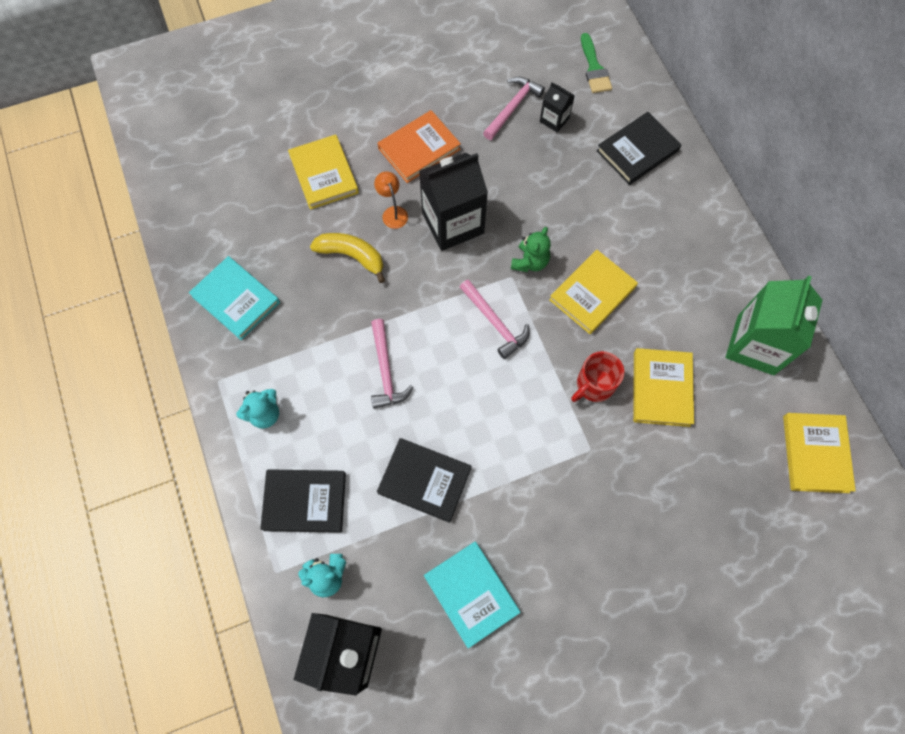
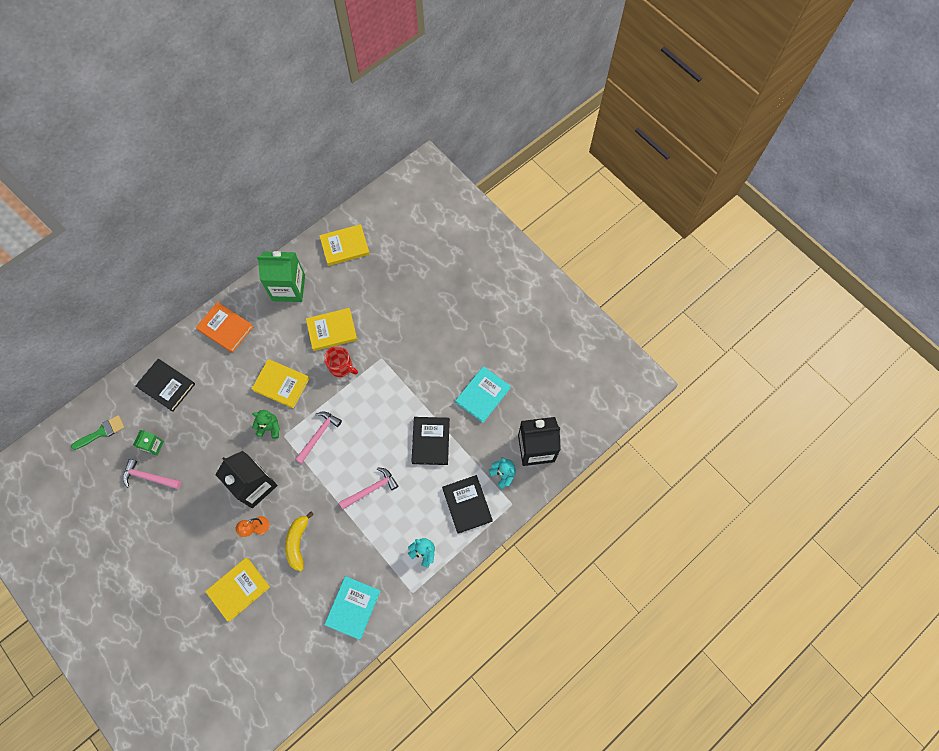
camera: 110 degrees left, 0 degrees up
orange book [377,110,461,183] -> orange book moved to [196,302,253,353]
black carton [540,82,575,132] -> green carton [133,430,164,456]

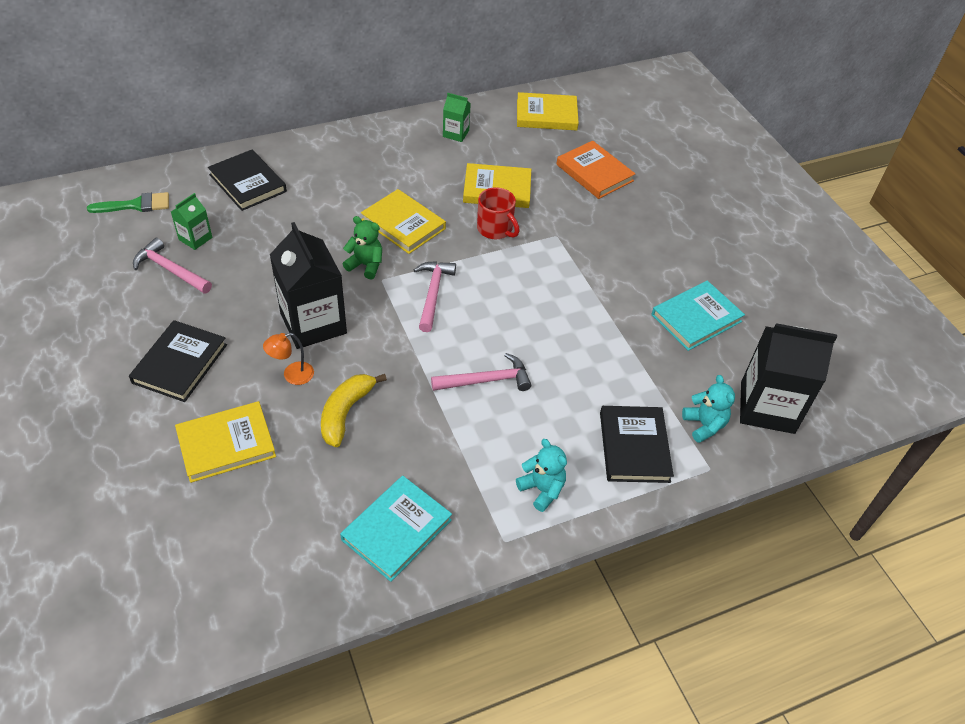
camera: 15 degrees right, 20 degrees down
orange book [196,302,253,353] -> orange book moved to [556,141,635,199]
green carton [257,251,305,302] -> green carton [443,93,471,142], size x0.49
pink hammer [295,411,342,464] -> pink hammer turned 45 degrees counterclockwise [414,261,456,332]
black book [411,417,450,465] -> black book moved to [129,320,227,402]

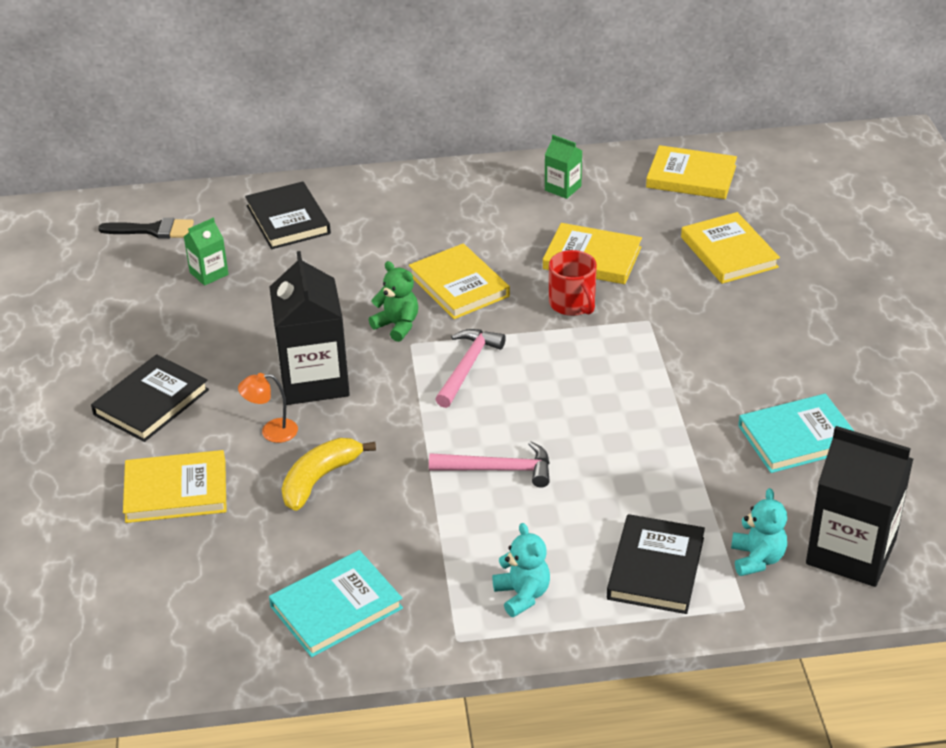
camera: 20 degrees right, 10 degrees down
green brush [87,192,169,213] -> black brush [98,218,194,239]
pink hammer [133,238,212,294] -> none
orange book [556,141,635,199] -> yellow book [681,212,780,284]

